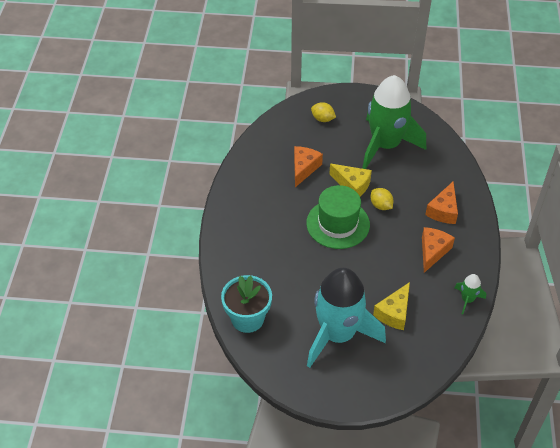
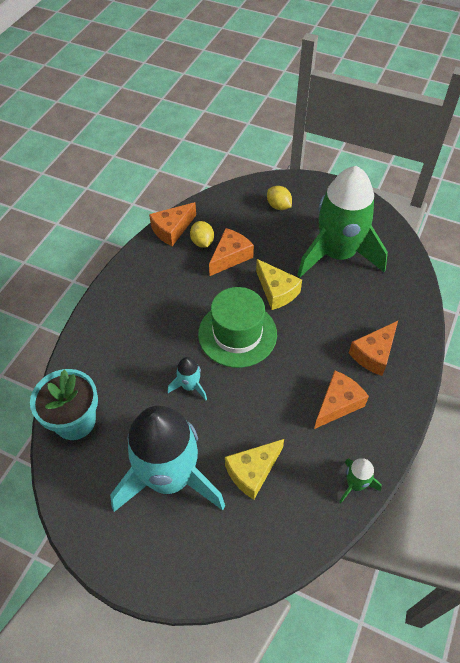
camera: 20 degrees right, 5 degrees up
yellow lemon [371,188,393,210] -> yellow lemon moved to [190,221,214,248]
none -> orange cheese [149,202,196,246]
none -> turquoise rocket [168,357,207,400]

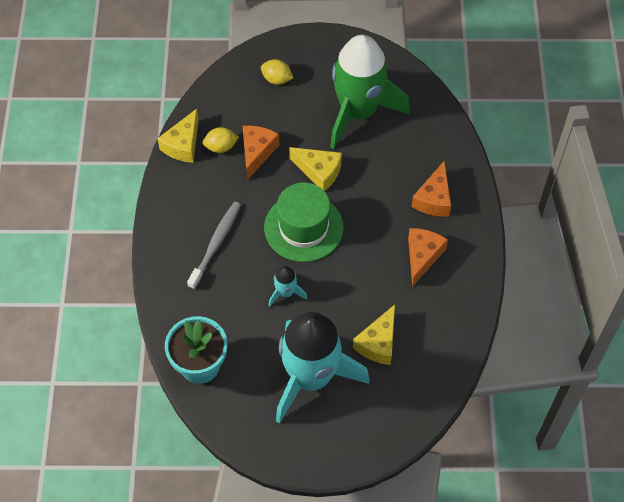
camera: 25 degrees left, 5 degrees up
orange cheese [149,202,196,246] -> yellow cheese [157,109,199,163]
yellow lemon [190,221,214,248] -> yellow lemon turned 60 degrees counterclockwise [203,127,239,153]
green rocket [339,458,382,503] -> none
none -> grey toothbrush [187,202,241,289]

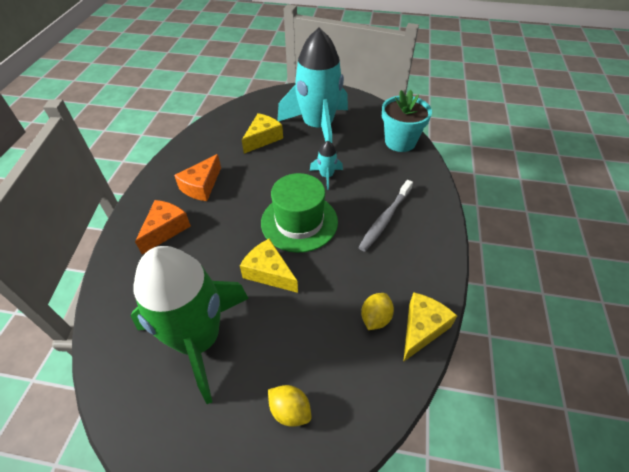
camera: 170 degrees left, 10 degrees down
yellow lemon [203,127,239,153] -> yellow lemon turned 60 degrees counterclockwise [361,293,394,330]
orange cheese [243,125,280,180] -> none

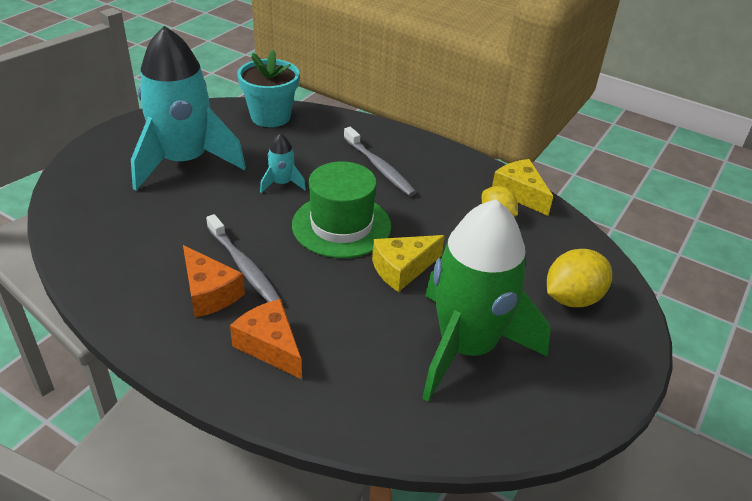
camera: 70 degrees left, 10 degrees down
yellow cheese [242,113,283,154] -> none
yellow lemon [268,385,311,427] -> yellow lemon [547,249,612,307], size x1.56
none -> grey toothbrush [206,214,282,302]

